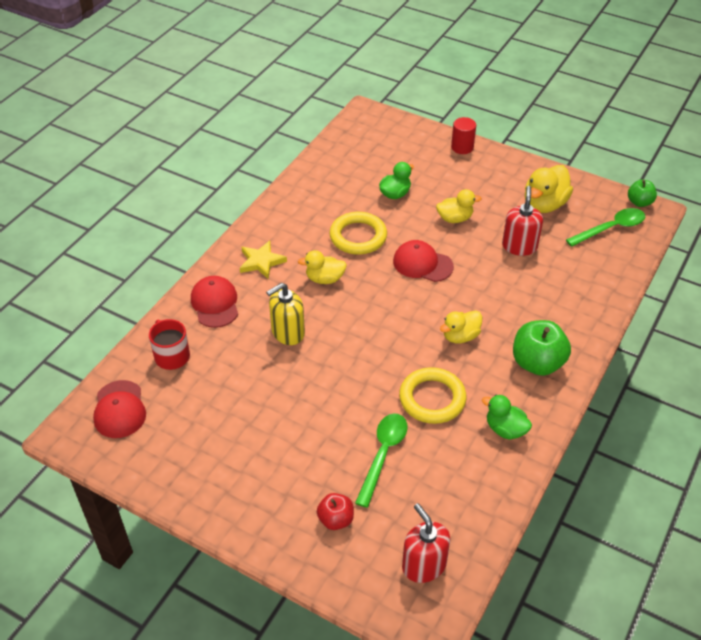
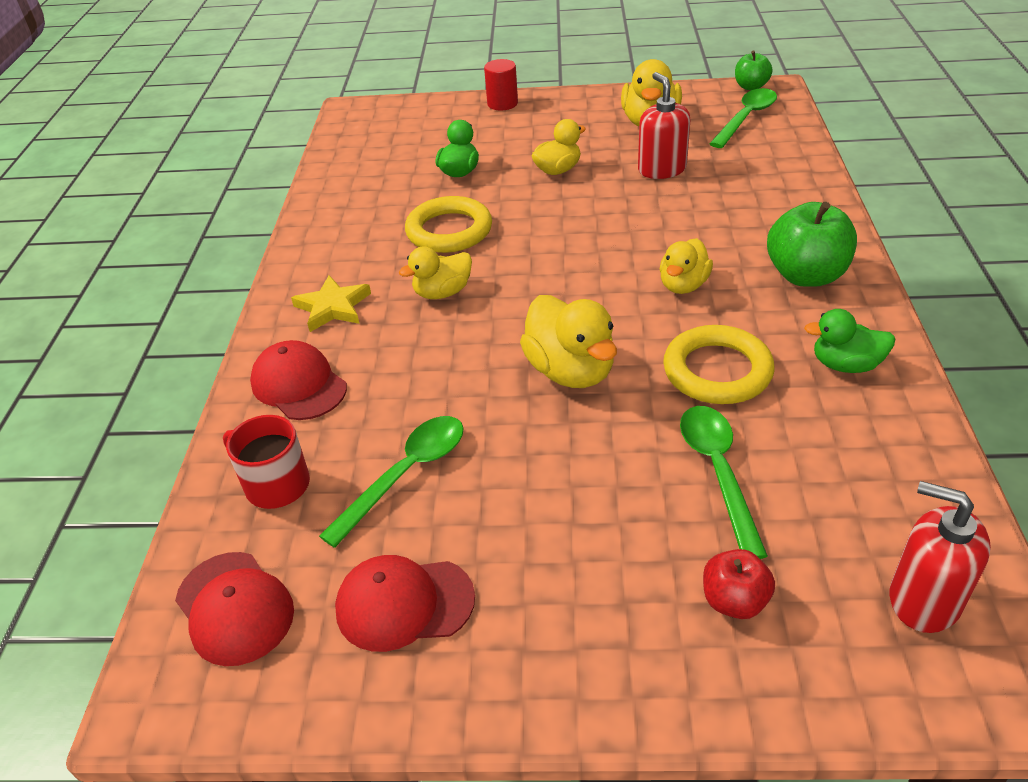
camera: 25 degrees left, 5 degrees down
yellow soap dispenser [266,283,305,345] -> none
red cap [393,240,454,282] -> red cap moved to [335,555,475,652]
none -> green spoon [319,416,464,548]
none -> yellow duck [520,295,617,388]

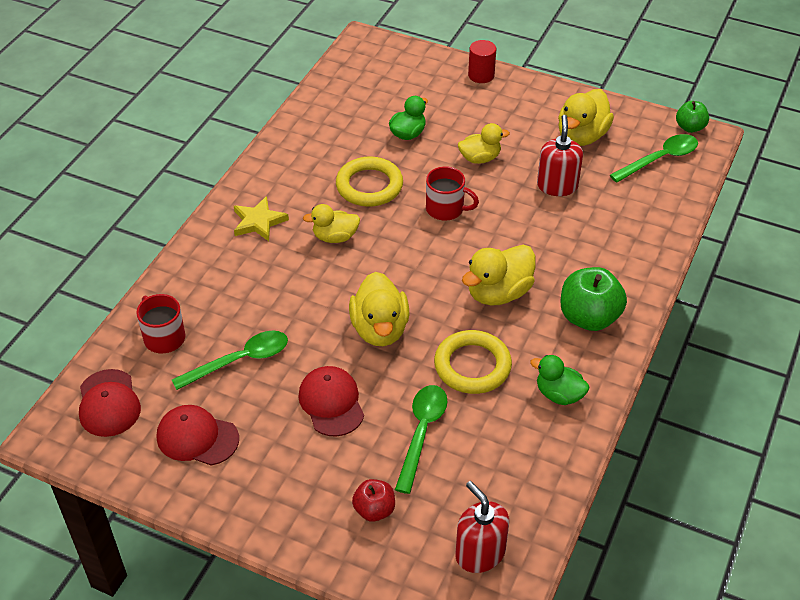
camera: 20 degrees right, 5 degrees up
red cap [250,340,347,420] -> red cap moved to [298,366,364,437]
yellow duck [660,238,713,294] -> yellow duck [462,245,536,306], size x1.54
none -> red mug [426,166,479,221]

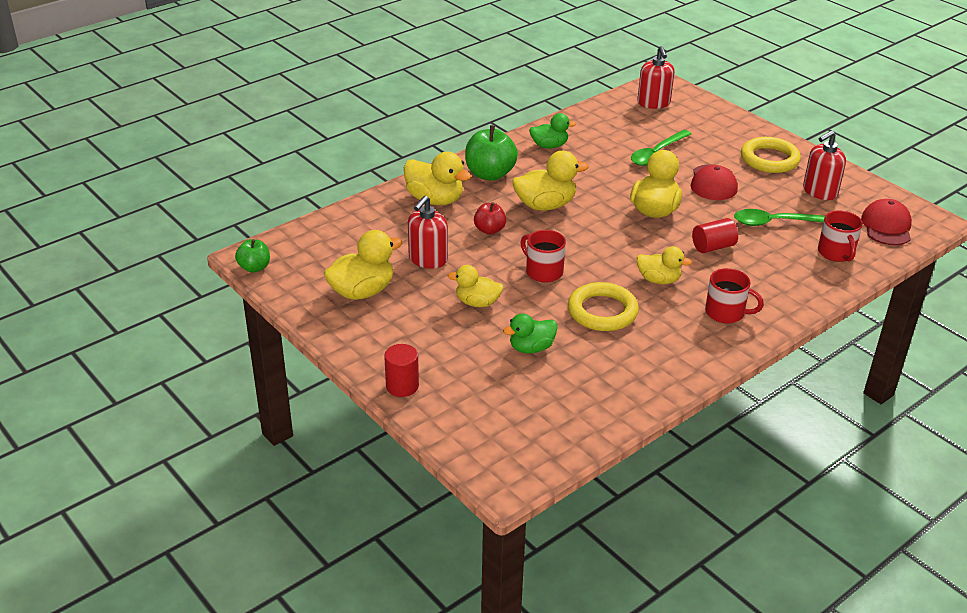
camera: 155 degrees left, 10 degrees down
red cap [157,405,239,465] -> red soap dispenser [803,130,846,200]
yellow star [234,196,289,241] -> red mug [705,268,764,323]
red apple [352,479,395,522] -> red apple moved to [474,202,507,235]
yellow ring [434,330,512,394] -> yellow ring moved to [741,137,801,173]
green duck [530,355,589,405] -> green duck turned 60 degrees counterclockwise [529,113,576,149]
green spoon [610,134,698,183] -> none
none -> yellow duck [404,152,471,205]
none -> red cylinder [692,218,738,253]

